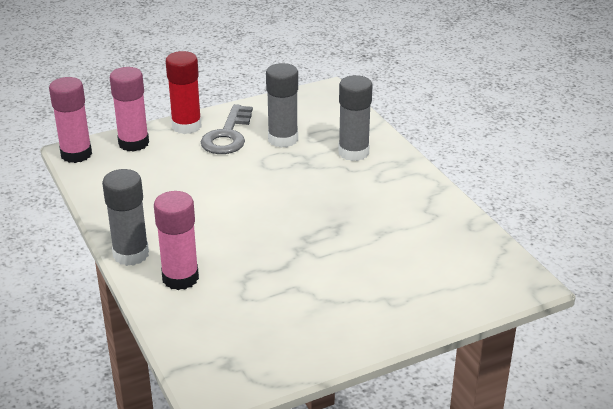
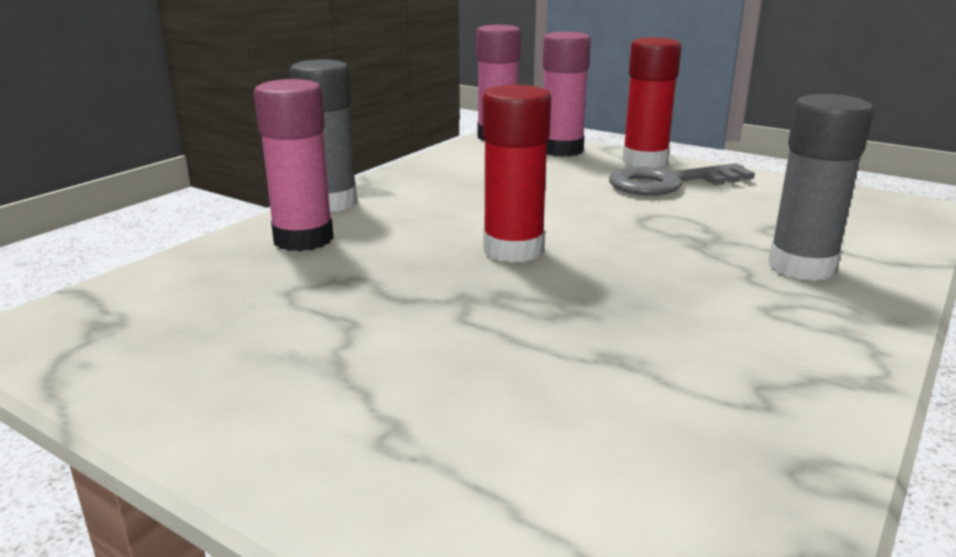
camera: 60 degrees right, 10 degrees down
grey glue stick [266,63,298,148] -> none
none -> red glue stick [482,85,551,263]

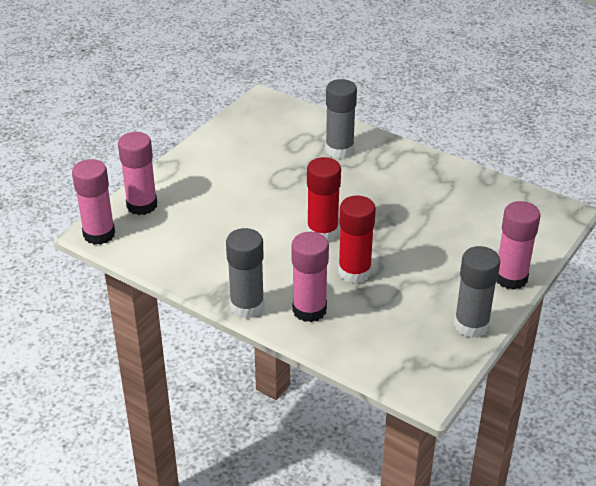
camera: 90 degrees left, 15 degrees up
grey key [609,163,755,195] -> none
red glue stick [622,37,681,168] -> red glue stick moved to [338,195,376,284]
none -> grey glue stick [454,246,500,338]
none -> pink glue stick [497,201,541,290]

